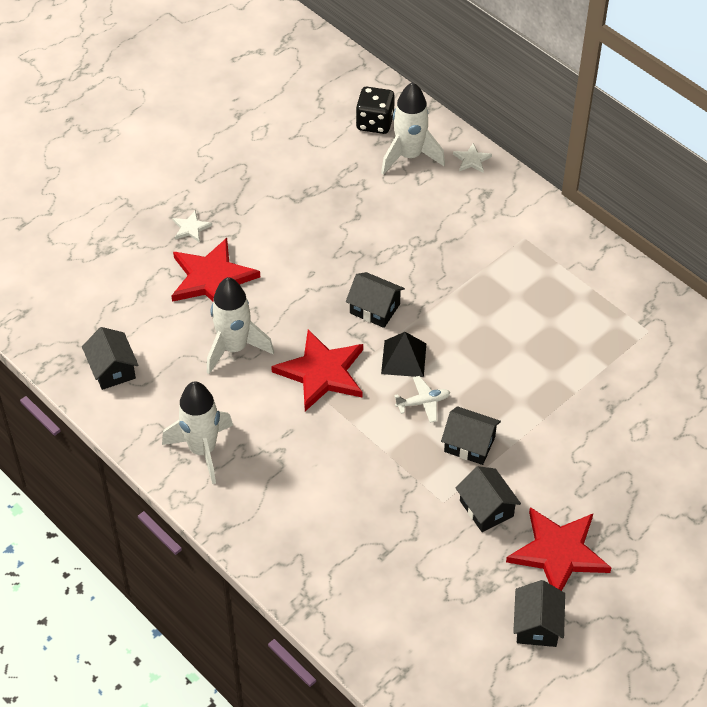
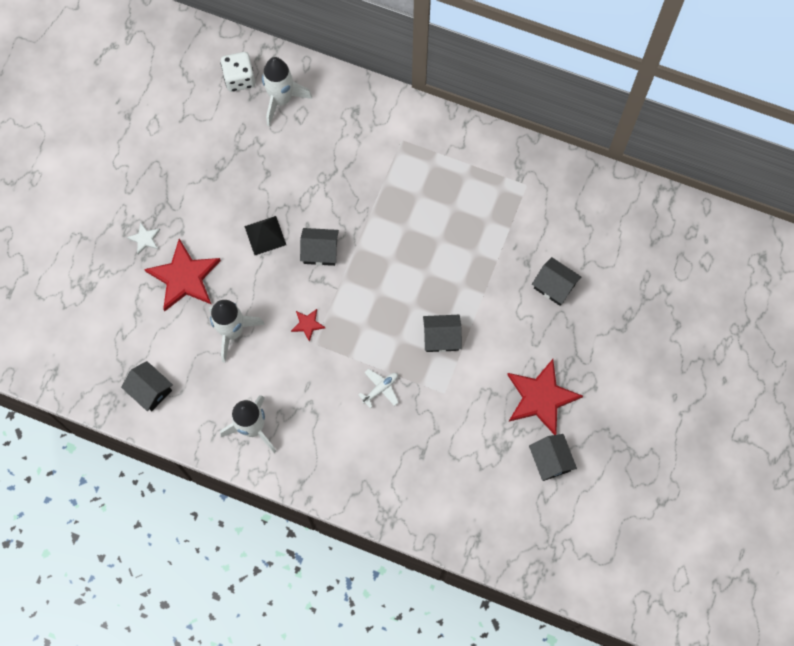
camera: 25 degrees left, 20 degrees up
red star [271,329,363,411] -> red star [291,309,325,342], size x0.45
black dice [356,87,395,134] -> white dice [221,52,255,92]
black pyramid [381,332,427,377] -> black pyramid moved to [244,216,286,255]
white plane [394,376,450,423] -> white plane moved to [358,369,399,408]
white star [453,143,492,173] -> none
black house [456,466,521,532] -> black house moved to [532,257,581,306]

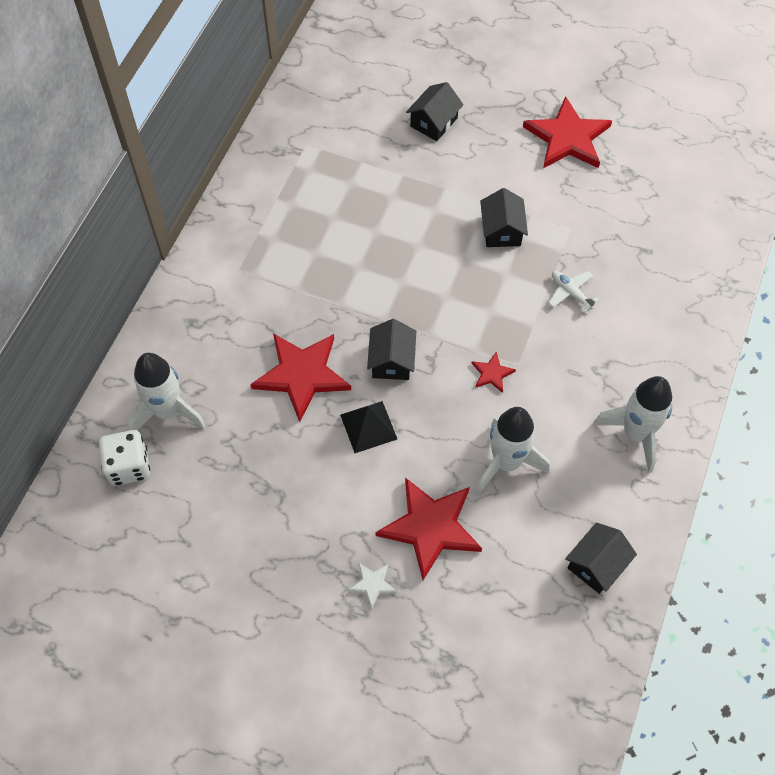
camera: 90 degrees left, 10 degrees down
black house [529,434,577,481] -> none
none -> red star [250,333,351,422]

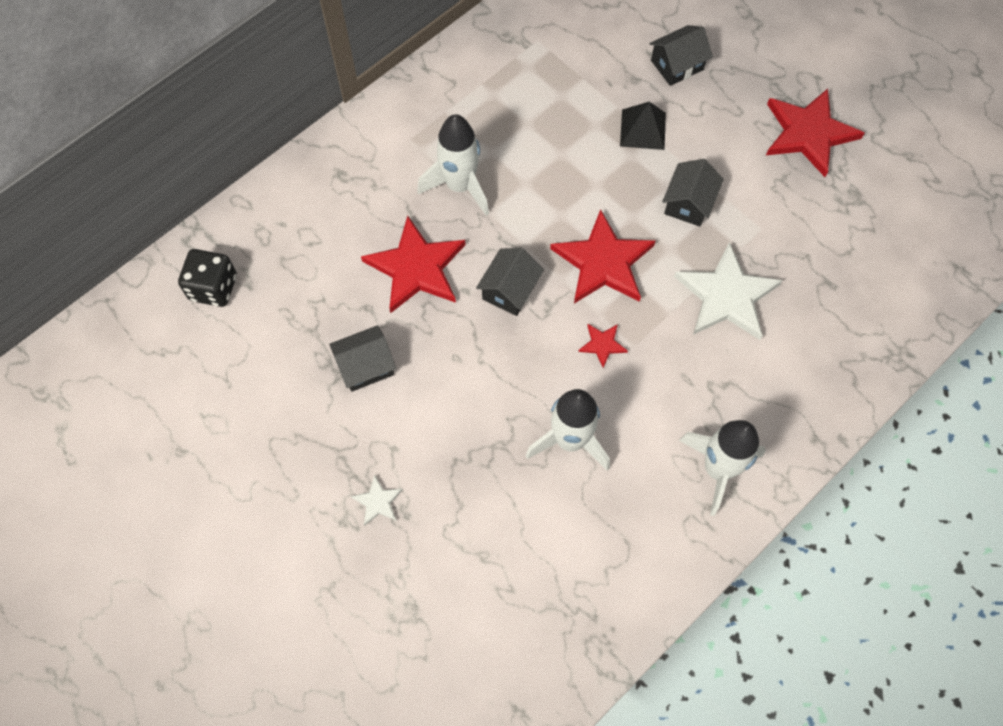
camera: 25 degrees right, 5 degrees up
white dice [99,430,150,486] -> black dice [178,249,237,307]
white rocket [128,353,206,431] -> white rocket moved to [417,114,489,216]
black pyramid [340,401,397,453] -> black pyramid moved to [620,102,666,150]
red star [376,478,482,580] -> red star moved to [550,209,655,303]
white plane [549,271,599,313] -> white star [674,242,783,340]
black house [565,523,637,594] -> black house moved to [329,325,396,392]

